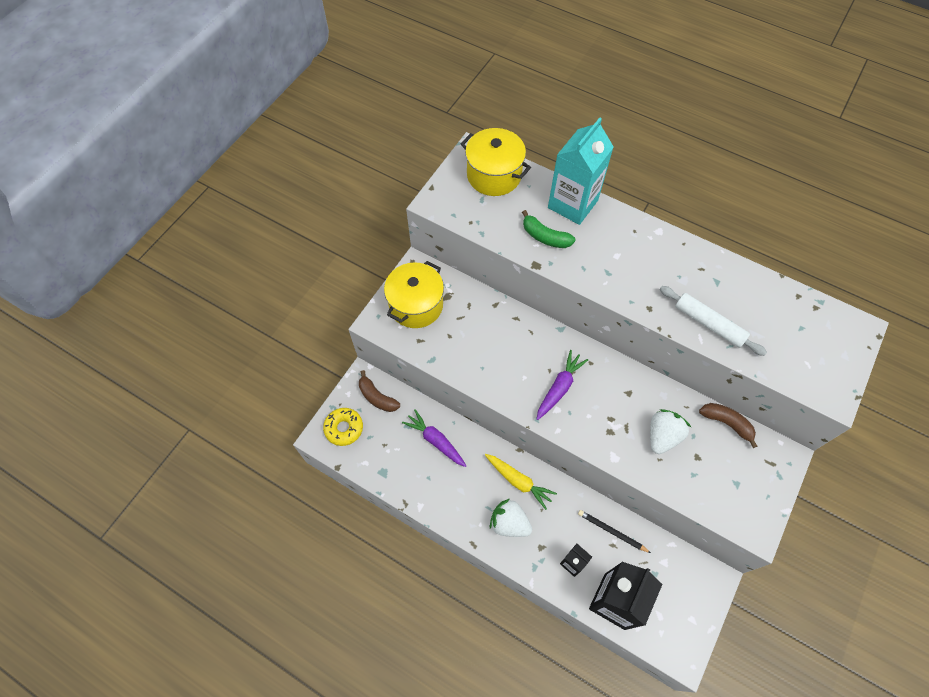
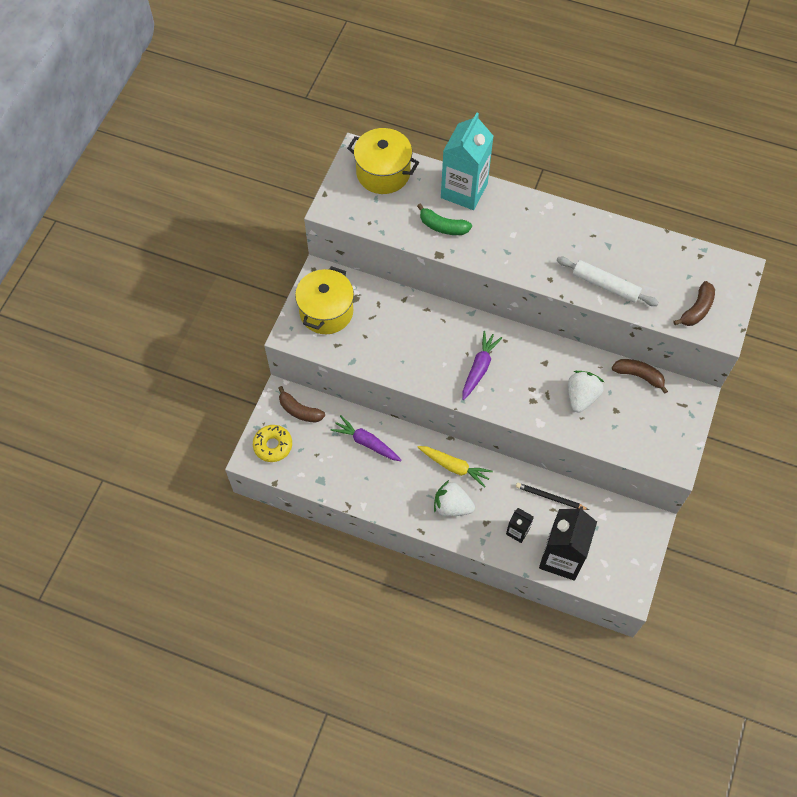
camera: 10 degrees left, 0 degrees up
none -> brown banana [674,281,715,326]

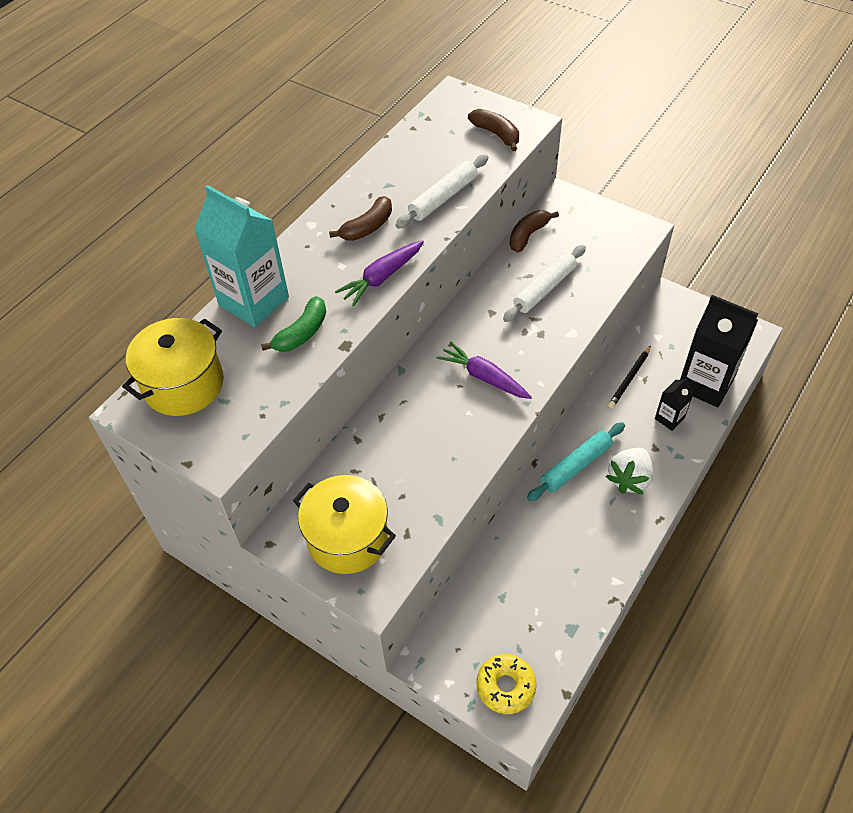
camera: 75 degrees left, 10 degrees down
brown banana [278,386,325,423] -> brown banana moved to [329,196,392,241]
purple carrot [330,415,402,461] -> purple carrot moved to [335,240,424,306]
yellow carrot [418,446,493,488] -> turquoise rolling pin [527,422,625,501]
white strawberry [568,371,604,413] -> white rolling pin [503,245,586,322]

